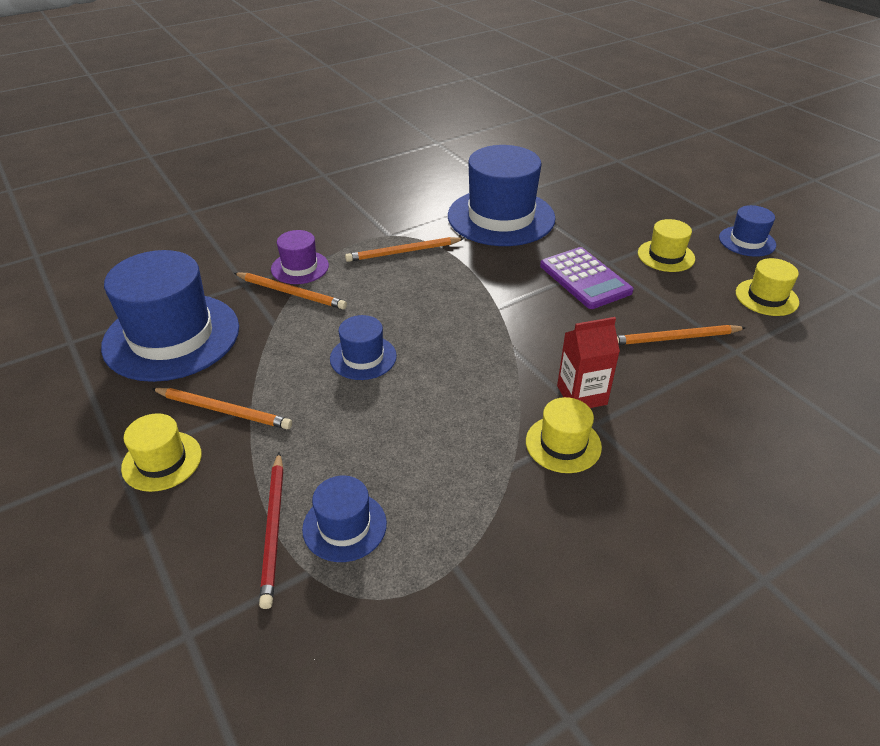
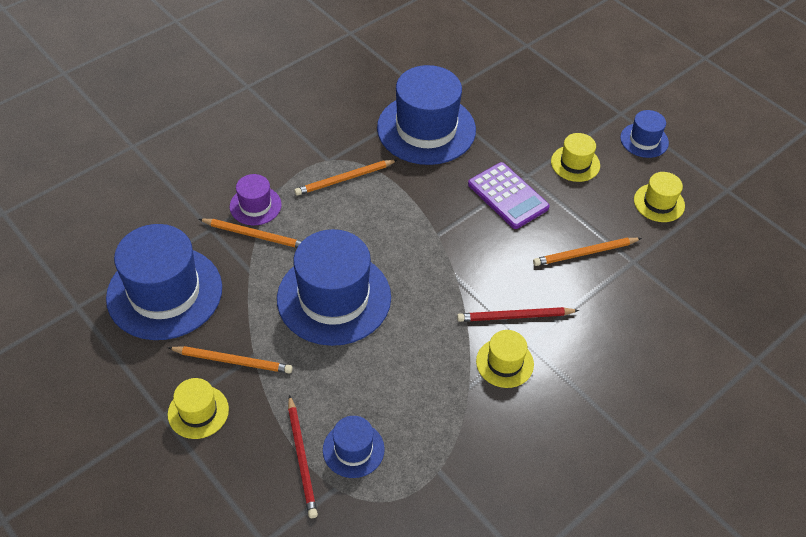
camera: 10 degrees left, 10 degrees up
blue hat [330,315,397,380] -> blue hat [277,229,391,346], size x2.06
red carton [557,317,620,408] -> red pencil [457,307,579,322]

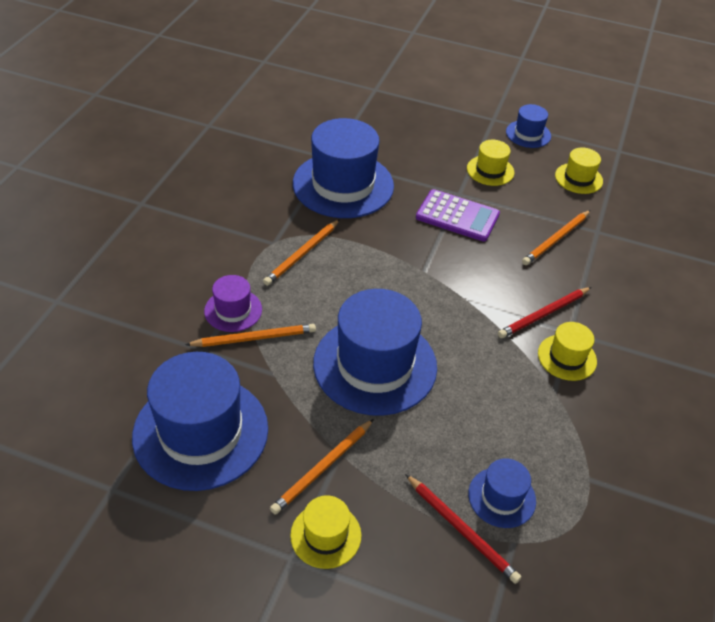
camera: 30 degrees left, 5 degrees down
orange pencil [168,346,293,374] -> orange pencil turned 150 degrees clockwise [270,419,374,515]

